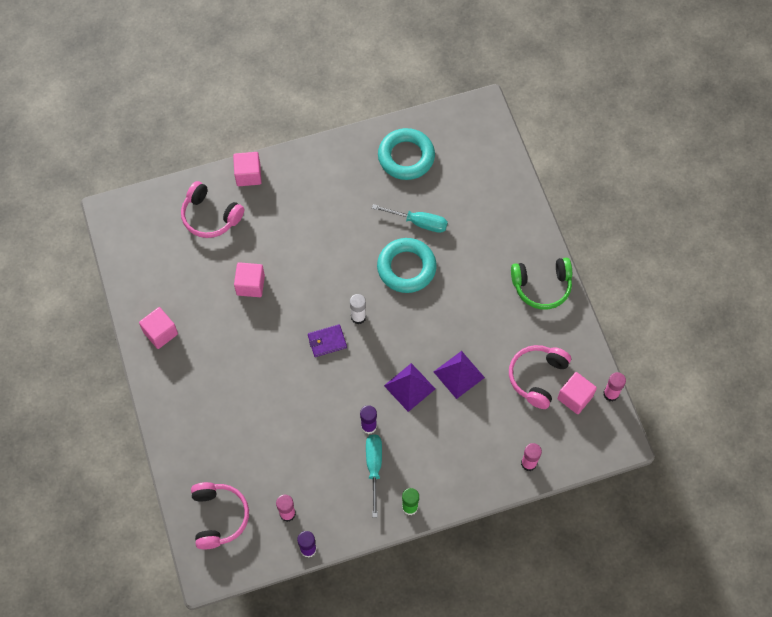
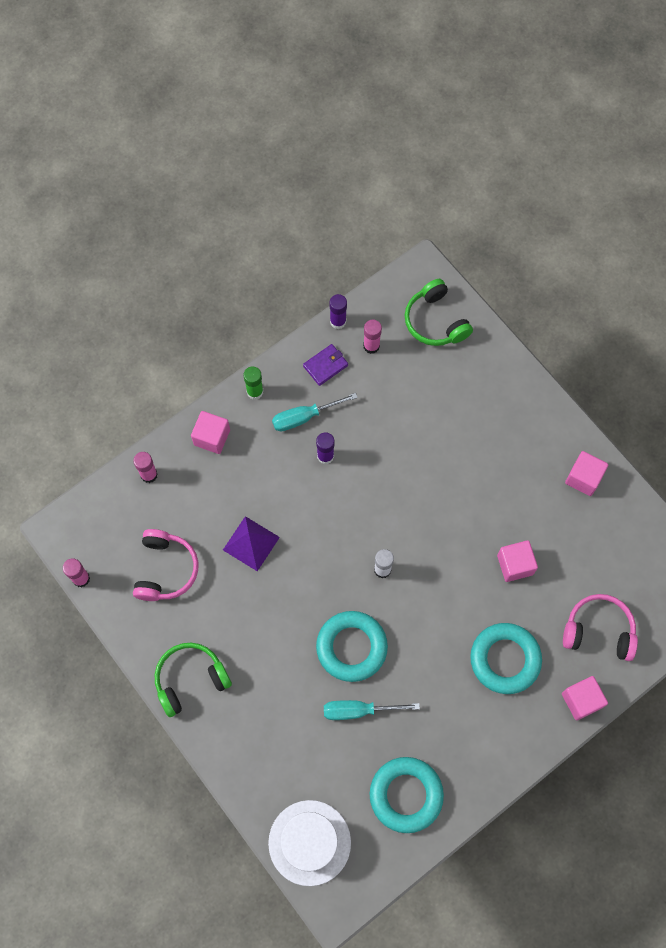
camera: 160 degrees right, 5 degrees up
pink headphones [191,482,249,549] -> green headphones [405,279,473,346]
purple wallet [308,324,347,357] -> purple wallet moved to [303,344,348,386]
turquoise screwdriver [366,434,382,518] -> turquoise screwdriver turned 90 degrees clockwise [272,393,358,431]
purple pyramid [384,363,435,412] -> none
pink cube [557,372,597,414] -> pink cube moved to [191,411,230,454]
none -> white hat [268,800,351,886]
none -> turquoise ring [470,623,542,694]

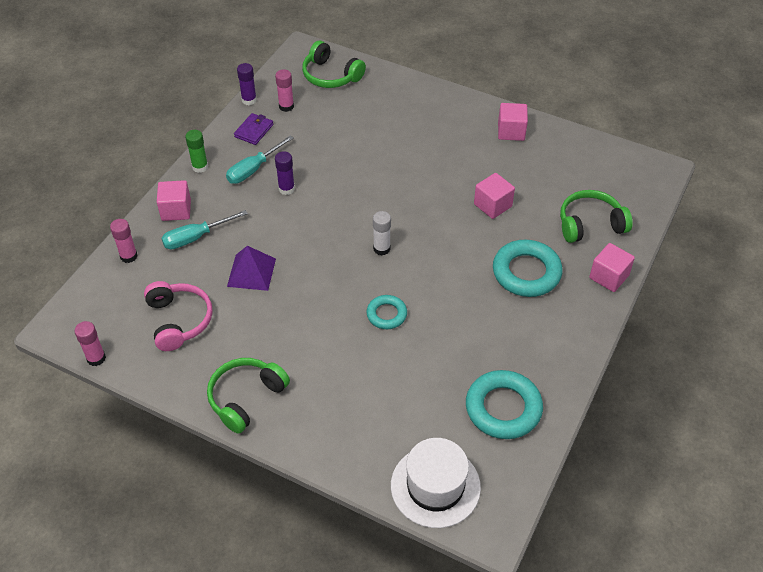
camera: 25 degrees left, 20 degrees down
turquoise ring [316,611,388,682] -> turquoise ring [366,295,407,329], size x0.57
turquoise screwdriver [324,700,420,720] -> turquoise screwdriver moved to [161,210,248,250]
pink headphones [563,594,638,661] -> green headphones [560,190,633,243]

